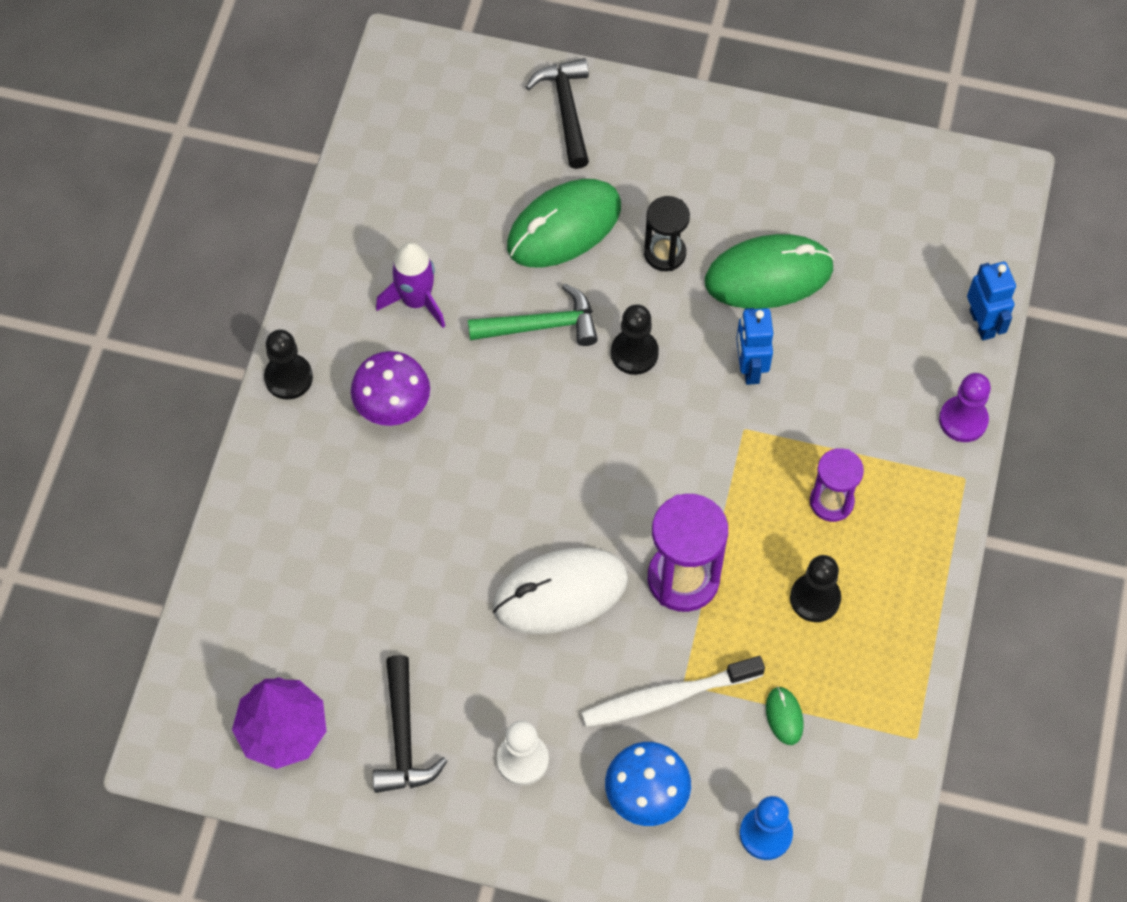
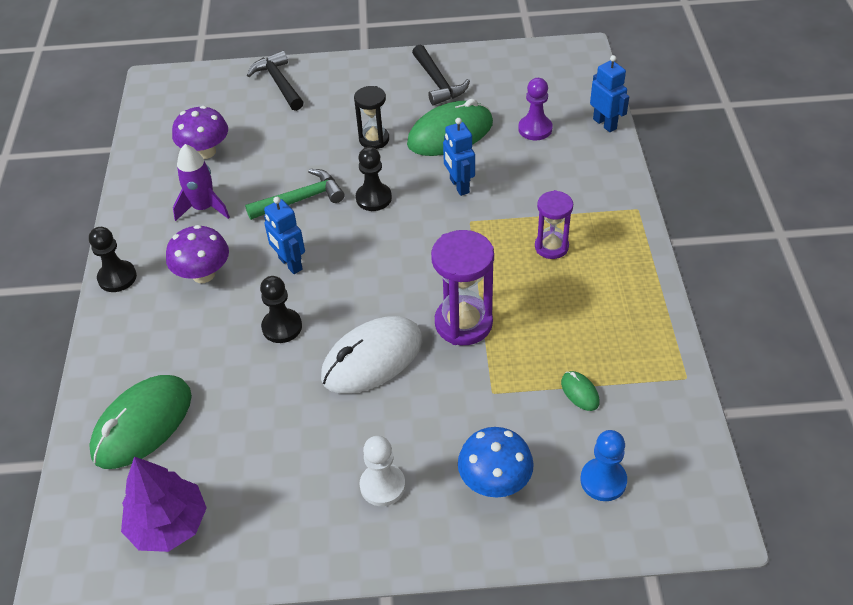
camera: 15 degrees left, 15 degrees down
black hammer [373,655,447,793] -> black hammer moved to [412,45,470,106]
green mouse [507,179,621,268] -> green mouse moved to [89,375,192,469]
white toothbrush [581,656,765,727] -> none
black pawn [790,555,841,622] -> black pawn moved to [260,276,302,343]
purple pawn [939,373,991,442] -> purple pawn moved to [518,78,552,140]
none -> purple mushroom [172,106,228,159]
none -> blue robot [264,197,305,274]

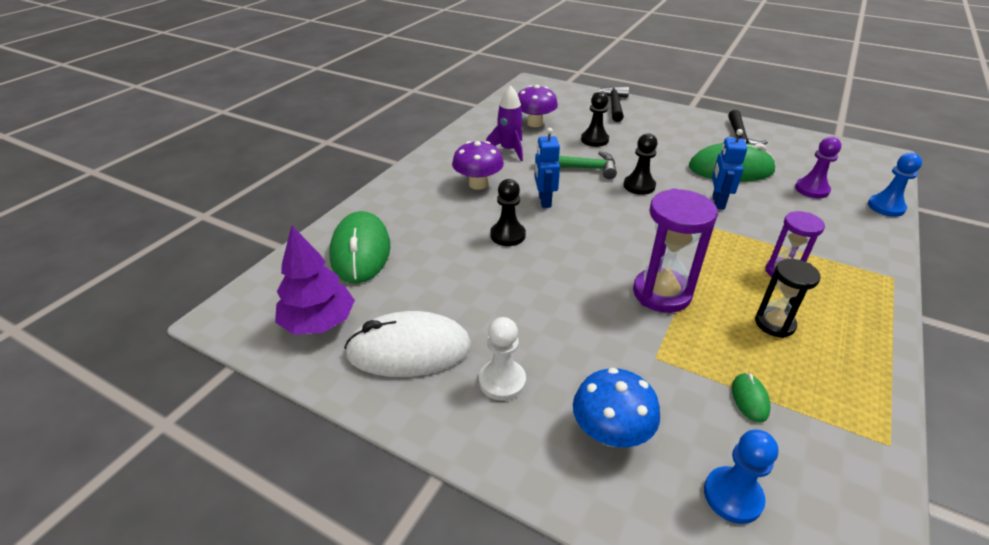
camera: 30 degrees right, 10 degrees down
black pawn [89,227,137,292] -> black pawn moved to [581,91,609,147]
green mouse [89,375,192,469] -> green mouse turned 75 degrees counterclockwise [329,211,391,283]
white mouse [321,316,422,394] -> white mouse moved to [344,311,471,377]
black hourglass [354,86,389,149] -> black hourglass moved to [755,259,821,338]
blue robot [590,55,629,132] -> blue pawn [868,153,922,217]

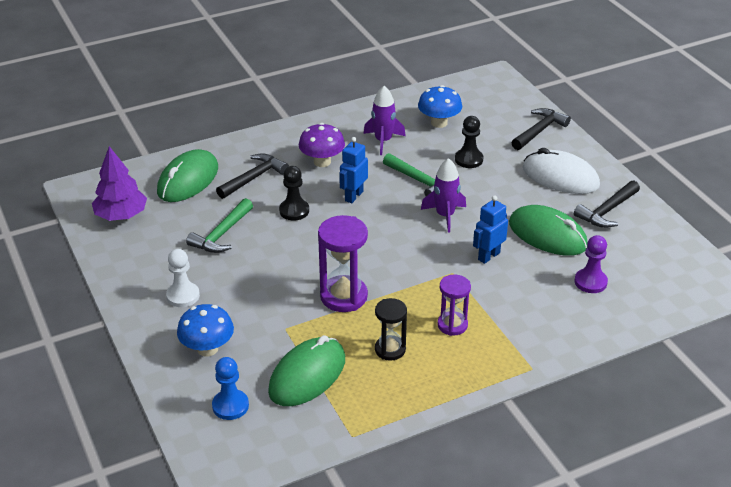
camera: 35 degrees right, 0 degrees up
white mouse [344,311,471,377] -> white mouse moved to [523,148,600,194]
purple mushroom [517,85,558,127] -> blue mushroom [418,85,462,128]
black pawn [624,133,658,195] -> purple rocket [421,158,466,233]
green mouse [732,373,771,423] -> green mouse [268,335,345,406], size x2.35
blue pawn [868,153,922,217] -> none
none -> green hammer [186,198,253,253]
none -> black hammer [216,154,289,199]

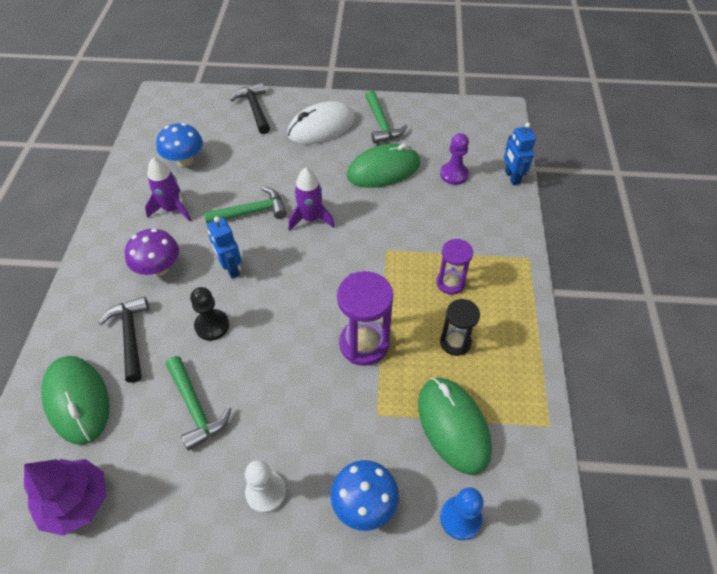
camera: 60 degrees left, 15 degrees up
black pawn [455,116,483,168] -> none
blue robot [473,195,508,264] -> blue robot moved to [504,122,536,185]
black hammer [574,180,640,228] -> green hammer [365,90,407,144]

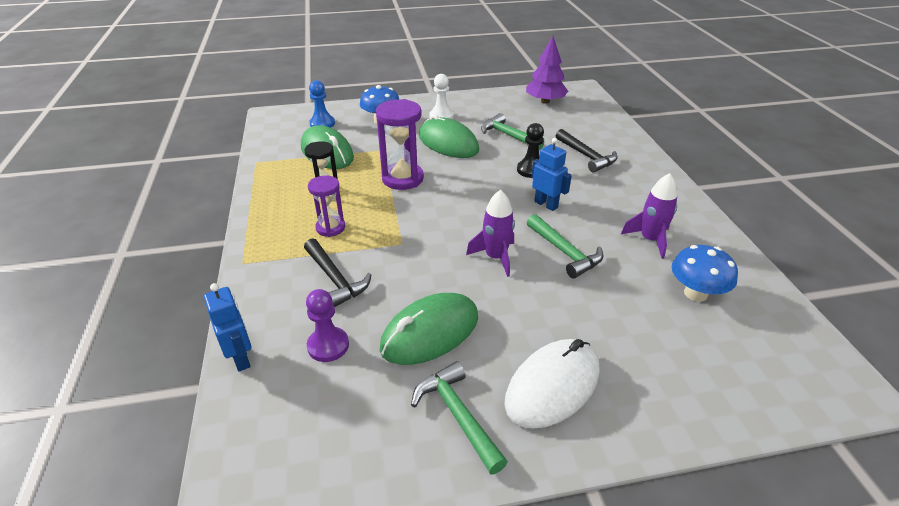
camera: 165 degrees right, 15 degrees down
green mouse [41,356,110,445] -> green mouse moved to [419,114,479,158]
purple mushroom [125,229,179,276] -> none
green hammer [204,187,287,224] -> green hammer turned 90 degrees counterclockwise [527,214,603,278]
black hammer [230,83,270,134] -> black hammer moved to [304,238,371,307]

